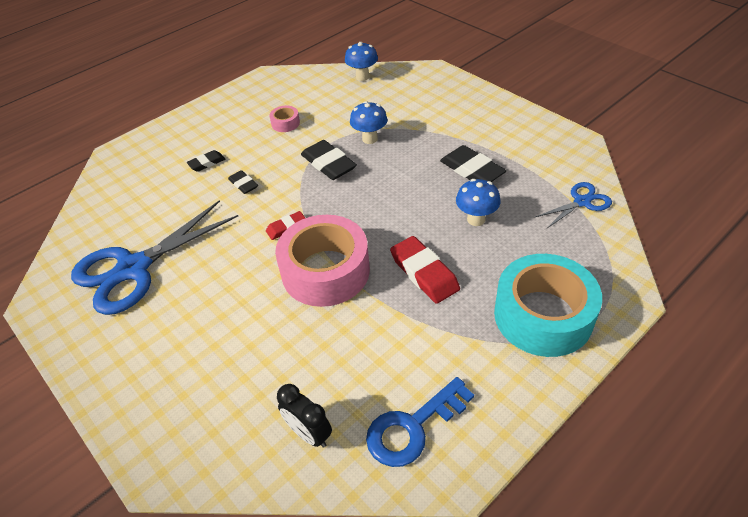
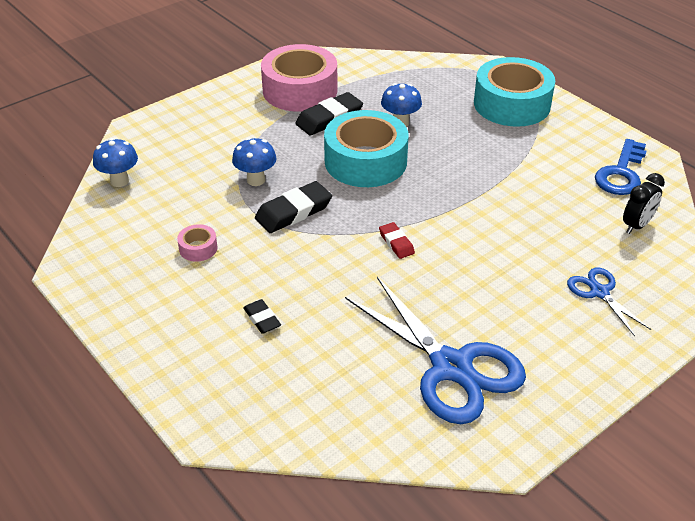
camera: 90 degrees left, 5 degrees down
black eraser [228,170,258,194] -> none
pink tape [275,215,370,307] -> pink tape moved to [261,44,338,112]
blue key [366,377,474,467] -> blue key turned 60 degrees clockwise [595,139,646,195]
red eraser [390,236,460,304] -> none
blue scissors [535,182,612,228] -> blue scissors moved to [567,268,651,336]
none -> turquoise tape [324,110,408,187]

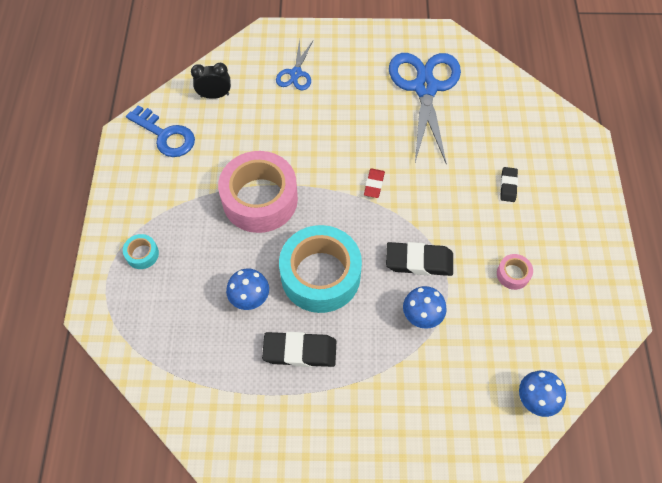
camera: 140 degrees left, 20 degrees up
pink tape [261,44,338,112] -> pink tape moved to [218,151,298,233]
turquoise tape [474,57,555,127] -> turquoise tape [123,234,159,269], size x0.41
blue key [595,139,646,195] -> blue key turned 60 degrees clockwise [126,105,195,157]

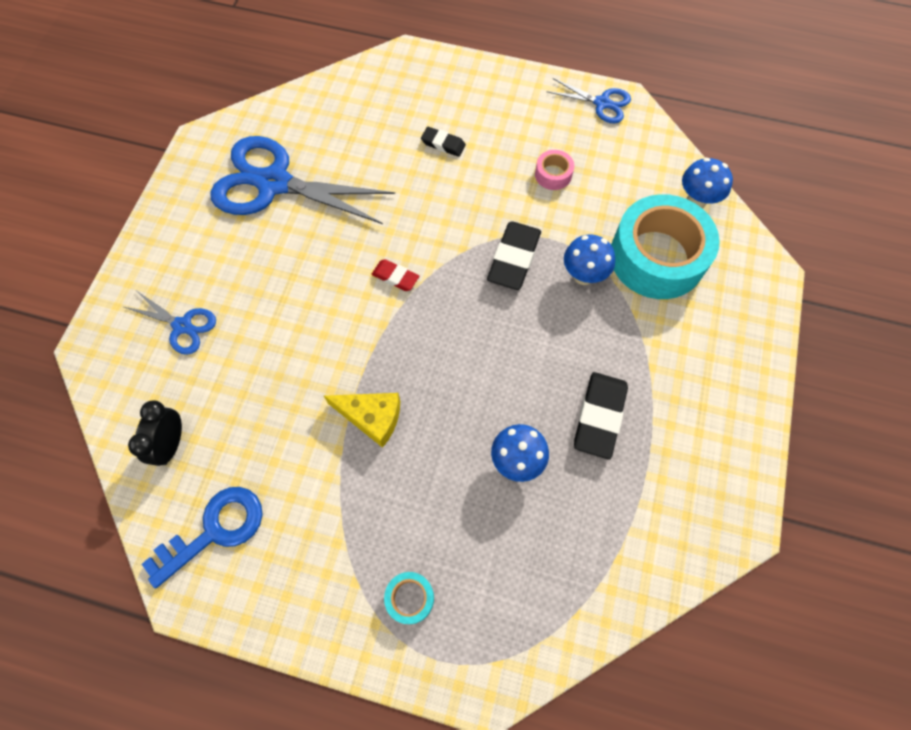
camera: 75 degrees left, 5 degrees up
pink tape [218,151,298,233] -> yellow cheese [324,393,400,448]
turquoise tape [279,225,362,313] -> turquoise tape moved to [611,194,720,299]
none -> blue scissors [546,78,631,123]

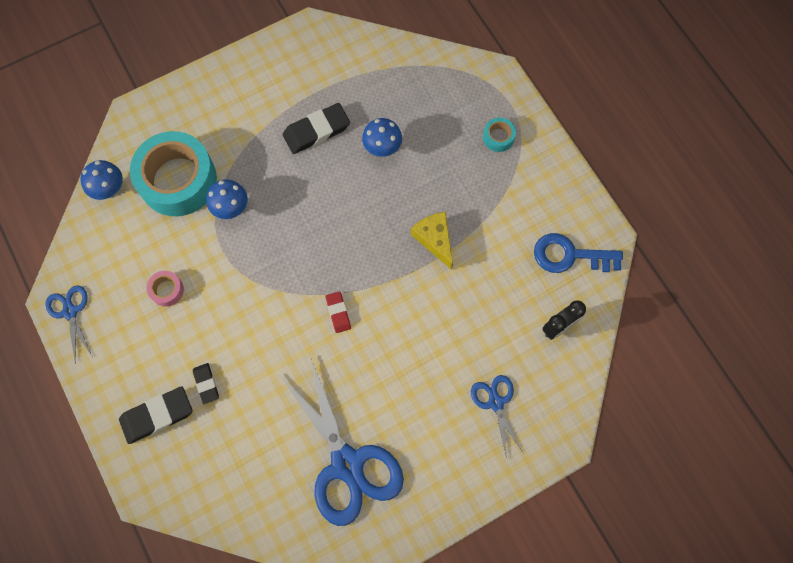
camera: 135 degrees left, 5 degrees up
black eraser [487,221,541,290] -> black eraser moved to [119,386,192,444]

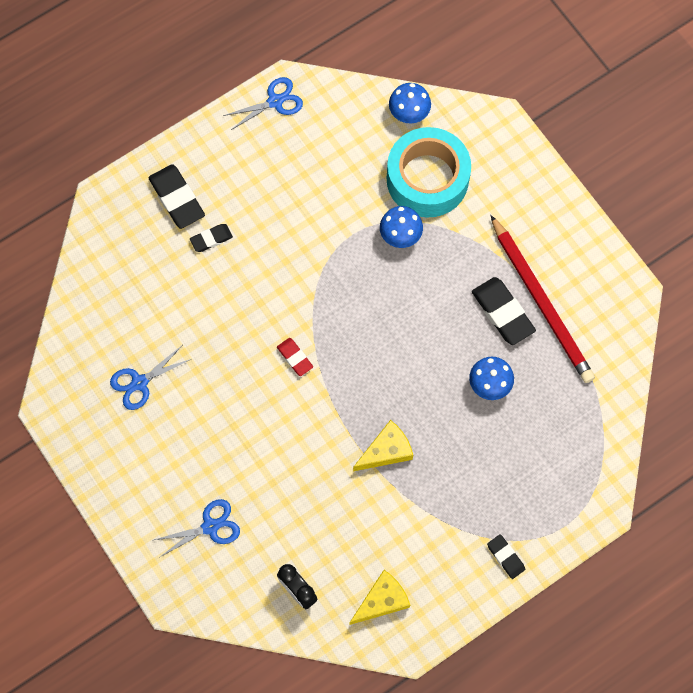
camera: 85 degrees right, 0 degrees up
pink tape [147,271,184,307] -> none
blue scissors [279,357,404,526] -> blue scissors [110,346,191,410], size x0.49
red eraser [326,291,351,333] -> red eraser turned 75 degrees clockwise [277,338,313,376]
turquoise tape [483,117,516,152] -> none
blue key [534,233,623,273] -> yellow cheese [350,570,410,625]
none -> black eraser [487,534,525,579]
none -> red pencil [490,215,595,383]

